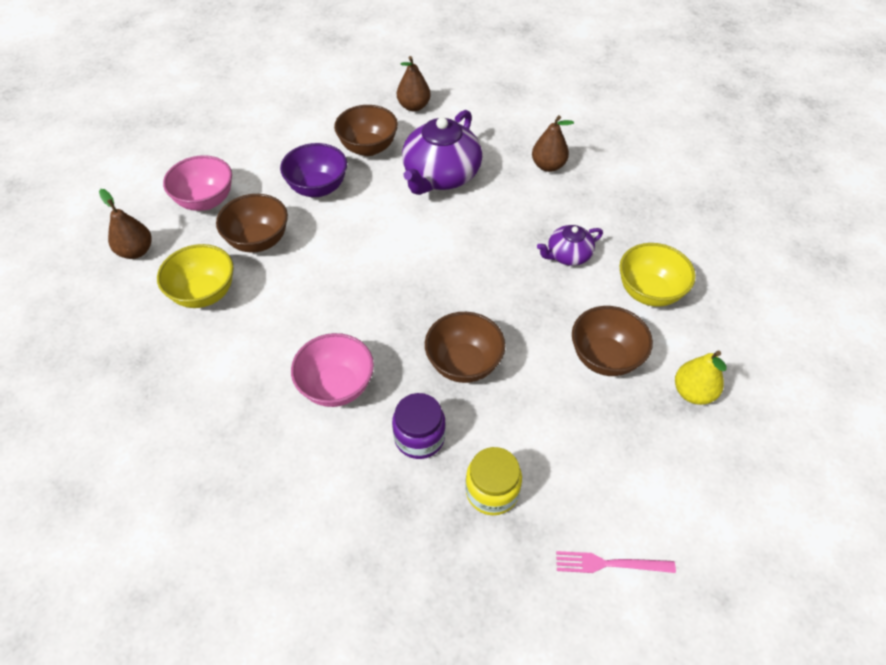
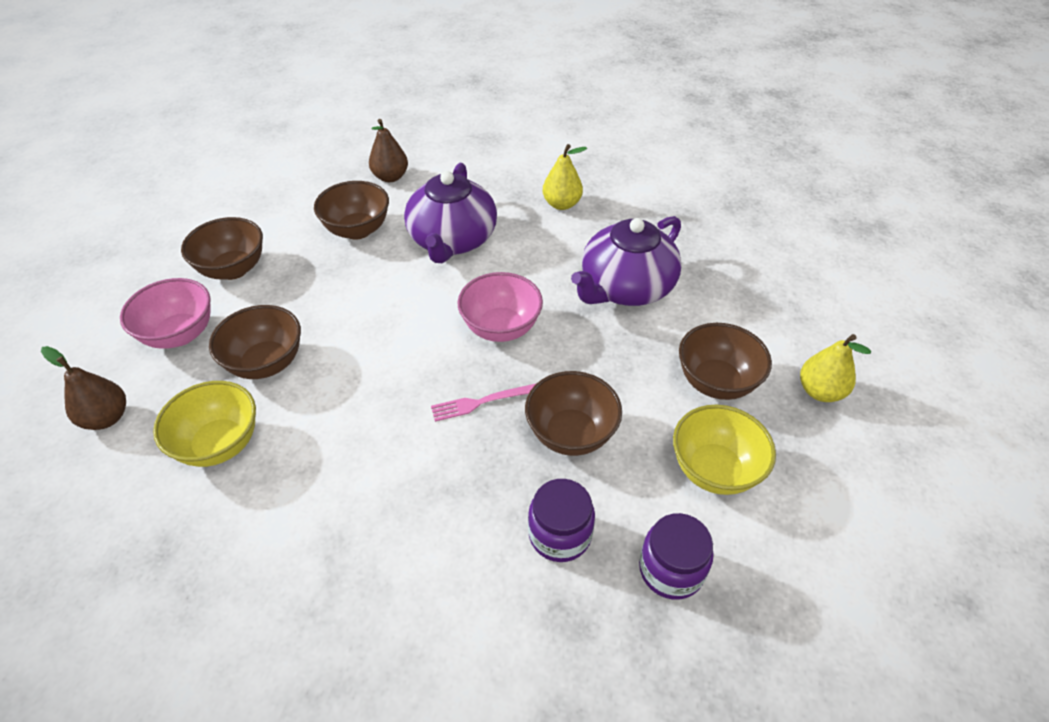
camera: 20 degrees left, 5 degrees down
purple bowl [280,143,347,197] -> none
pink bowl [291,333,374,407] -> pink bowl moved to [458,272,543,342]
yellow jar [465,447,522,515] -> purple jar [639,513,714,600]
brown pear [532,115,574,172] -> yellow pear [543,144,587,210]
purple teapot [537,225,603,266] -> purple teapot [571,216,682,306], size x1.88
pink fork [556,551,676,573] -> pink fork moved to [431,383,537,422]
yellow bowl [620,243,696,307] -> yellow bowl moved to [673,405,776,495]
none -> brown bowl [181,217,263,280]

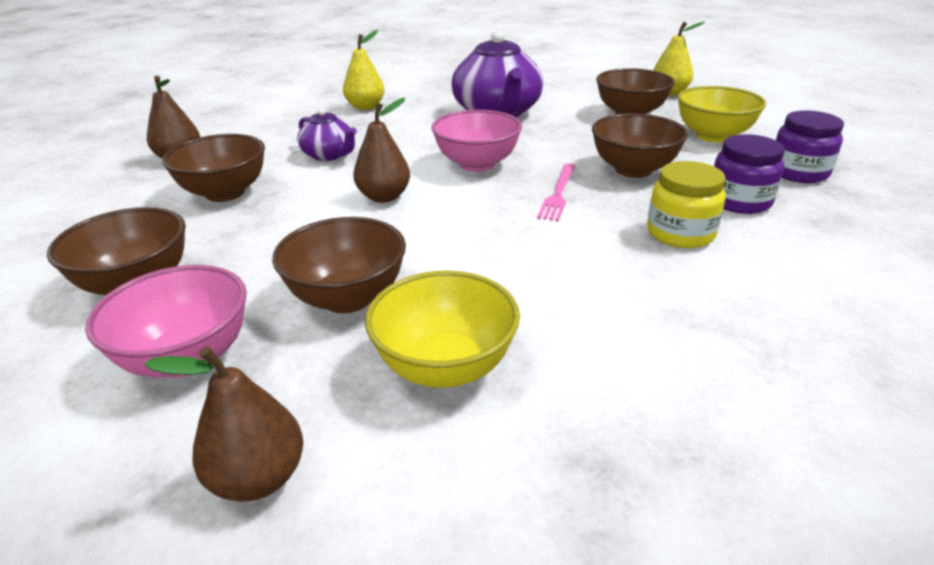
camera: 55 degrees left, 15 degrees down
purple teapot [404,163,497,263] -> purple teapot [297,108,357,161], size x0.53
none -> brown pear [353,98,410,203]
none -> yellow jar [647,161,726,248]

